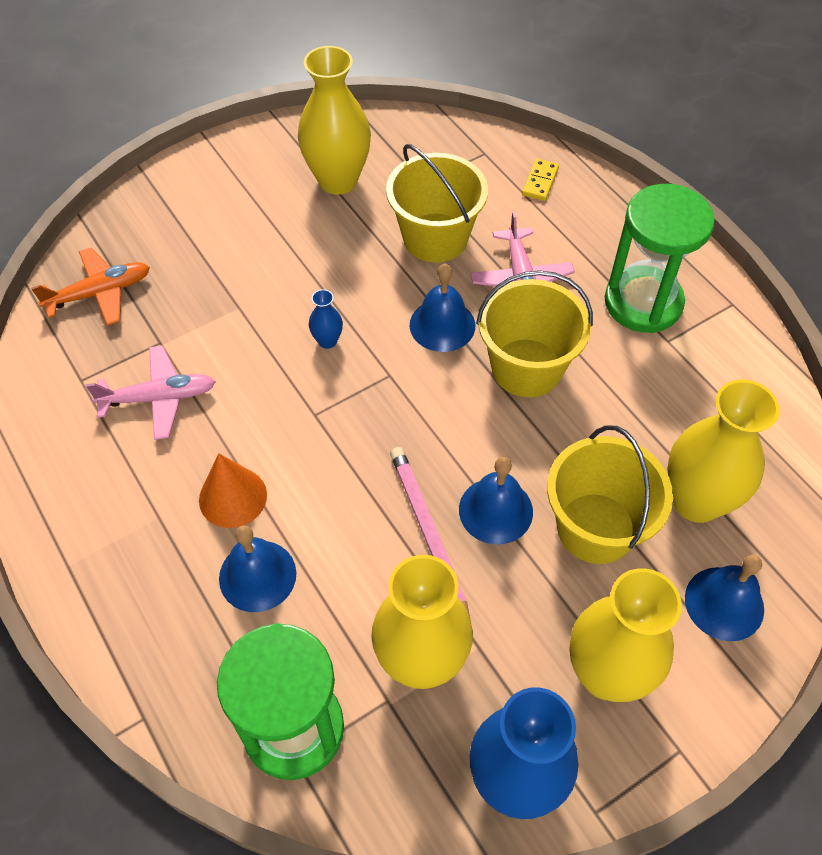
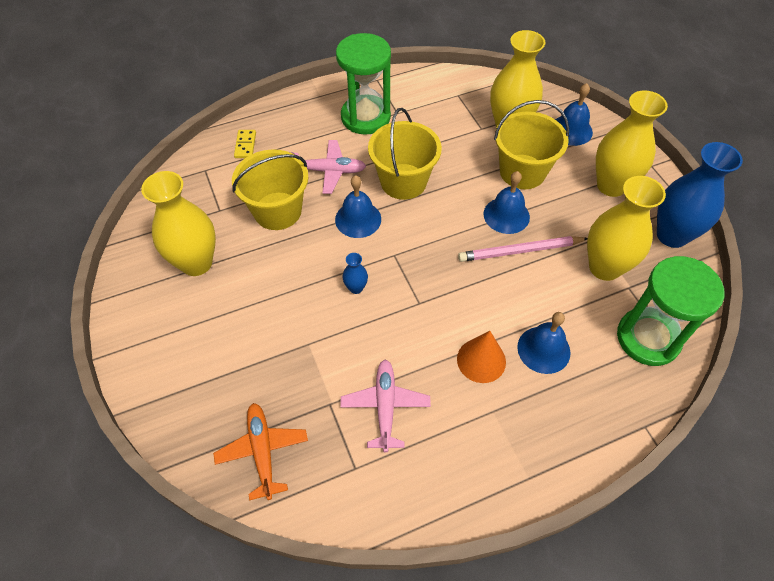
camera: 80 degrees left, 0 degrees up
yellow domino [522,159,559,201] -> yellow domino turned 60 degrees clockwise [234,130,256,158]

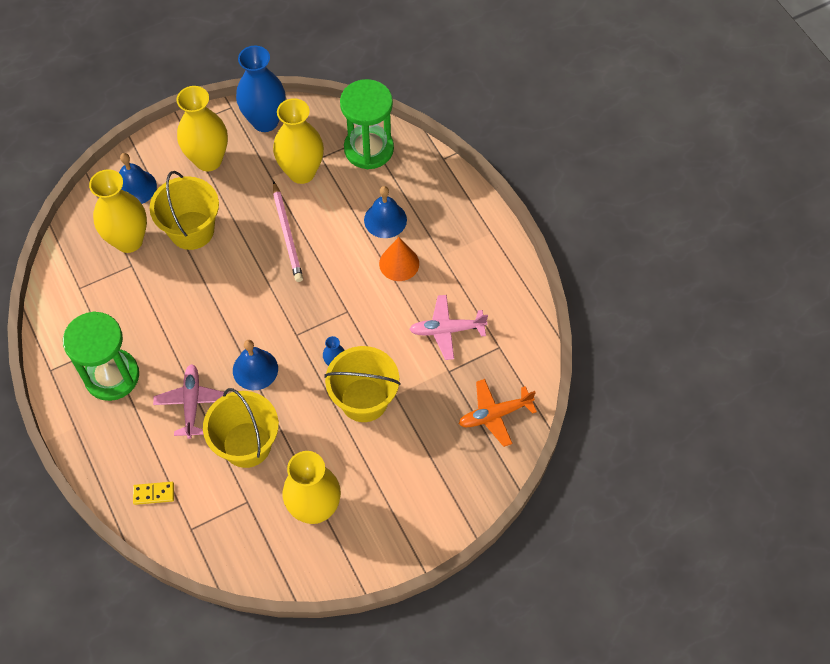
camera: 95 degrees left, 5 degrees up
yellow bucket [368,108,442,200] -> yellow bucket moved to [324,346,401,422]
blue bell [483,171,530,234] -> none

